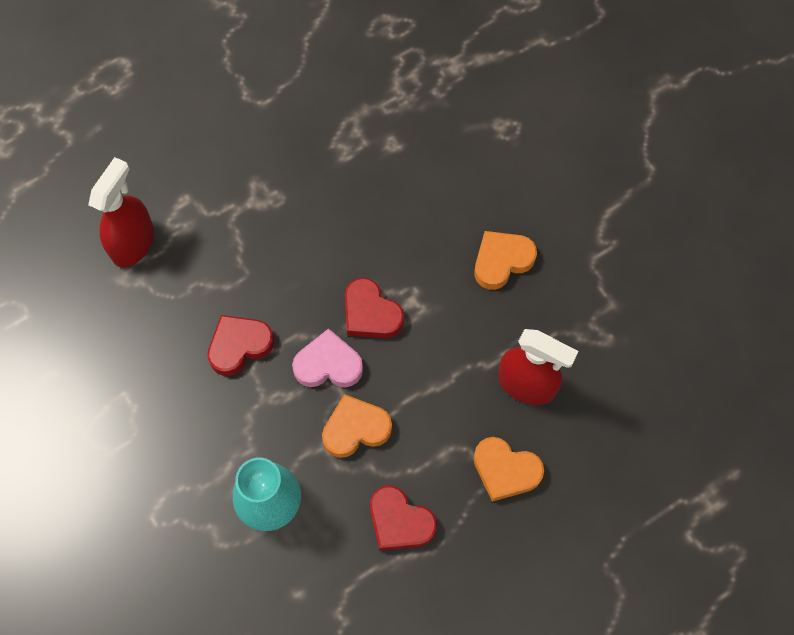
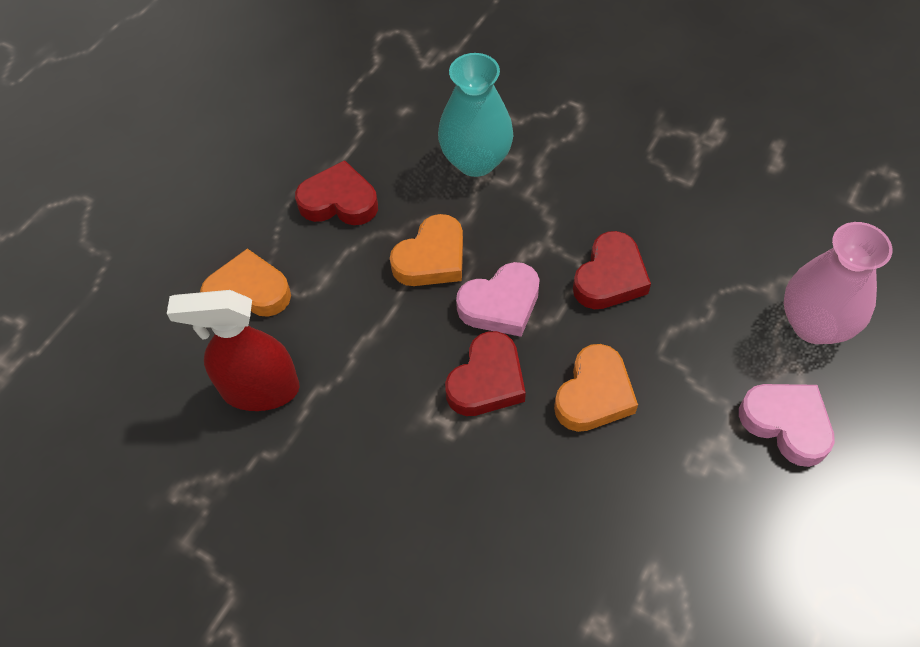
camera: 155 degrees right, 10 degrees down
red spray bottle [88,157,154,268] -> pink vase [784,222,893,344]
red heart [345,278,404,338] -> red heart turned 105 degrees clockwise [445,331,526,416]
orange heart [474,231,537,290] -> orange heart moved to [554,344,638,432]
none -> pink heart [739,384,835,467]

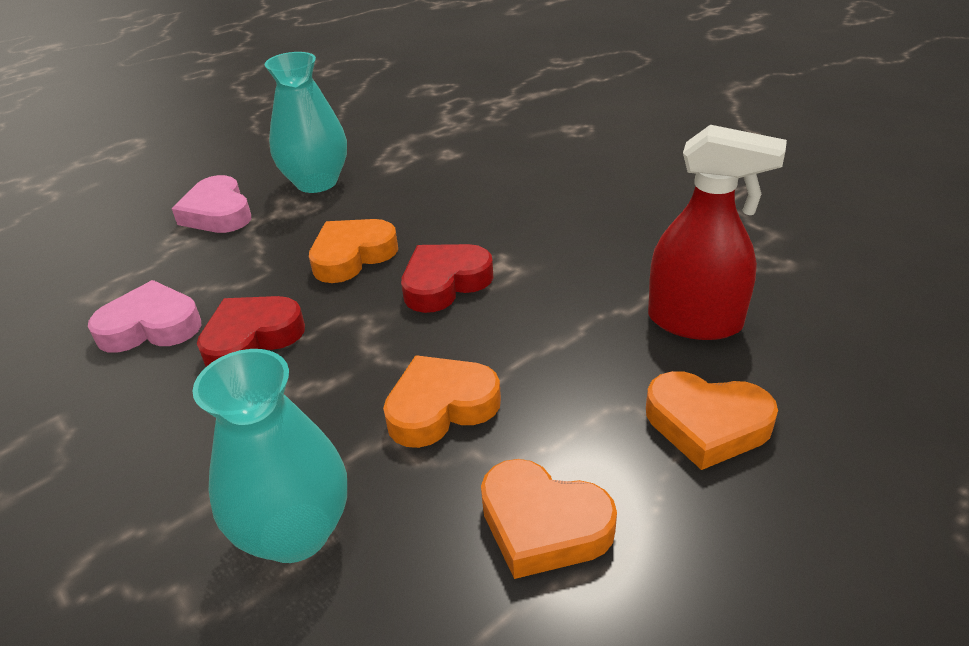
camera: 160 degrees left, 20 degrees down
red heart [295,160,378,225] -> orange heart [481,459,617,579]
pink heart [456,262,540,337] -> pink heart moved to [88,280,201,353]
pink vase [784,222,893,344] -> none
none -> turquoise vase [265,52,347,193]

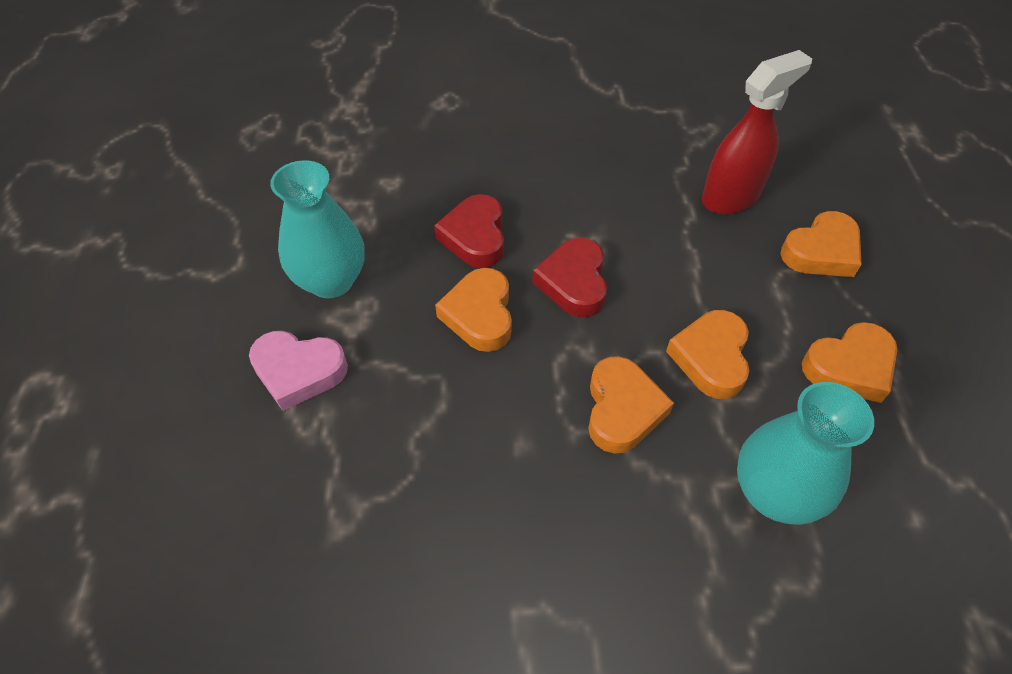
camera: 55 degrees left, 15 degrees up
pink heart [88,280,201,353] -> none
red heart [197,296,305,367] -> red heart moved to [434,194,504,268]
none -> orange heart [588,356,674,454]

